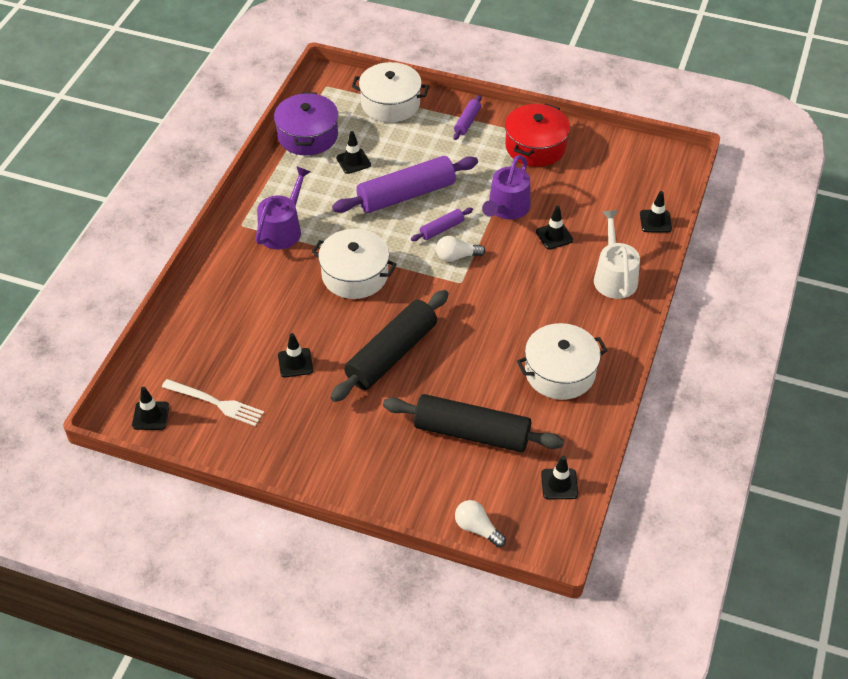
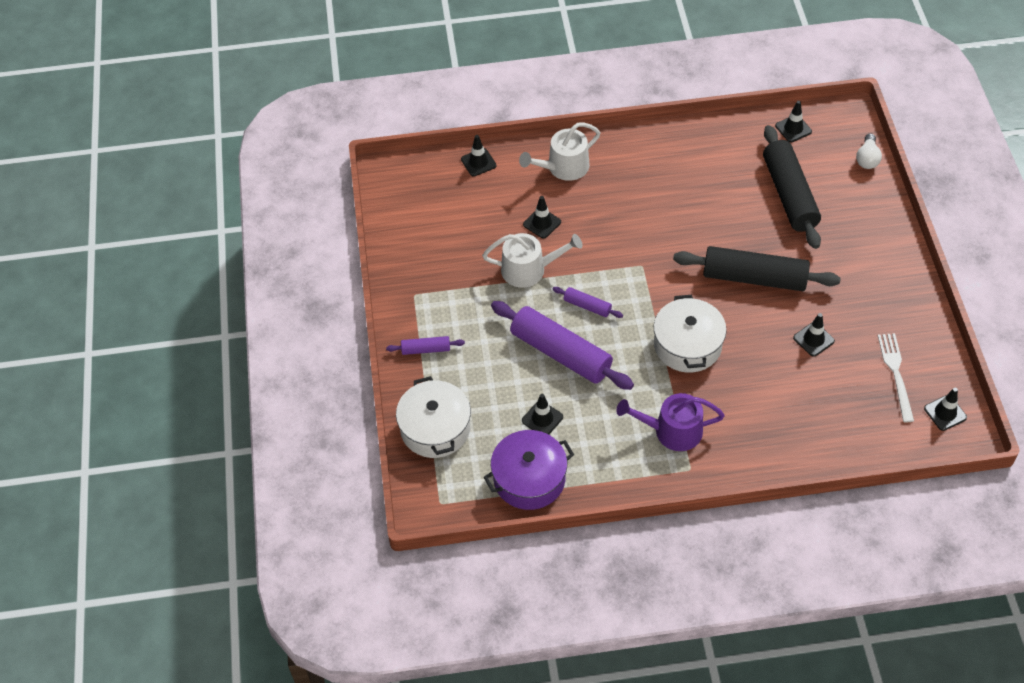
camera: 115 degrees left, 5 degrees up
white light bulb [436,236,486,262] -> none
purple watering can [482,155,531,220] -> white watering can [482,233,583,288]
red pot [505,104,570,167] -> none
white pot [517,323,608,400] -> none

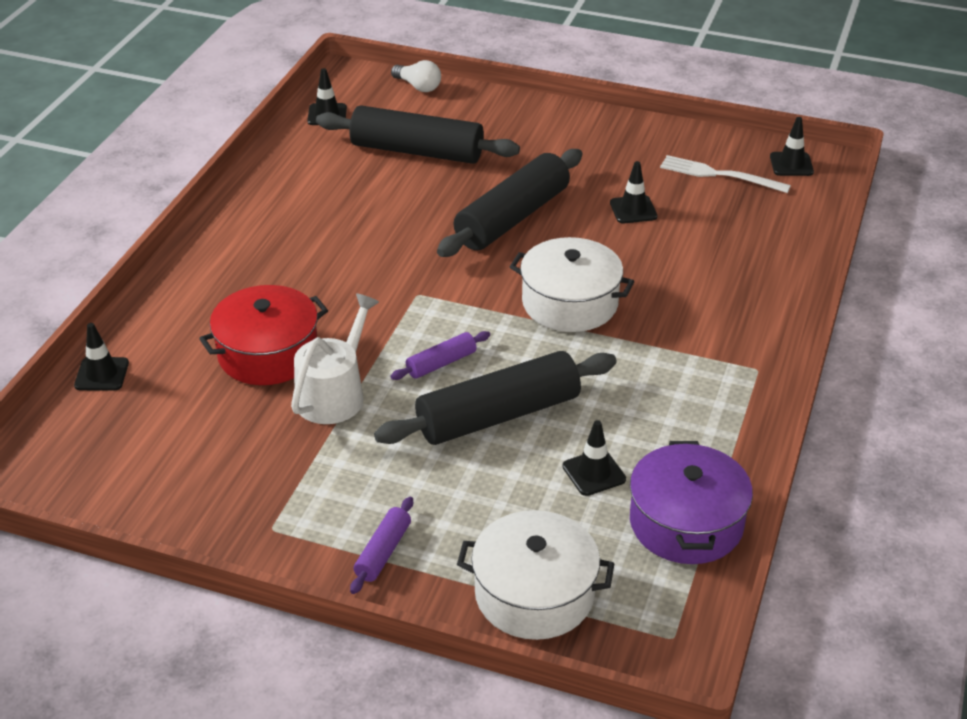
camera: 65 degrees left, 15 degrees down
purple rolling pin [491,301,634,390] -> black rolling pin [374,351,617,445]
white watering can [519,122,600,181] -> none
black traffic cone [523,196,561,238] -> red pot [199,285,328,385]
purple watering can [616,393,725,451] -> none

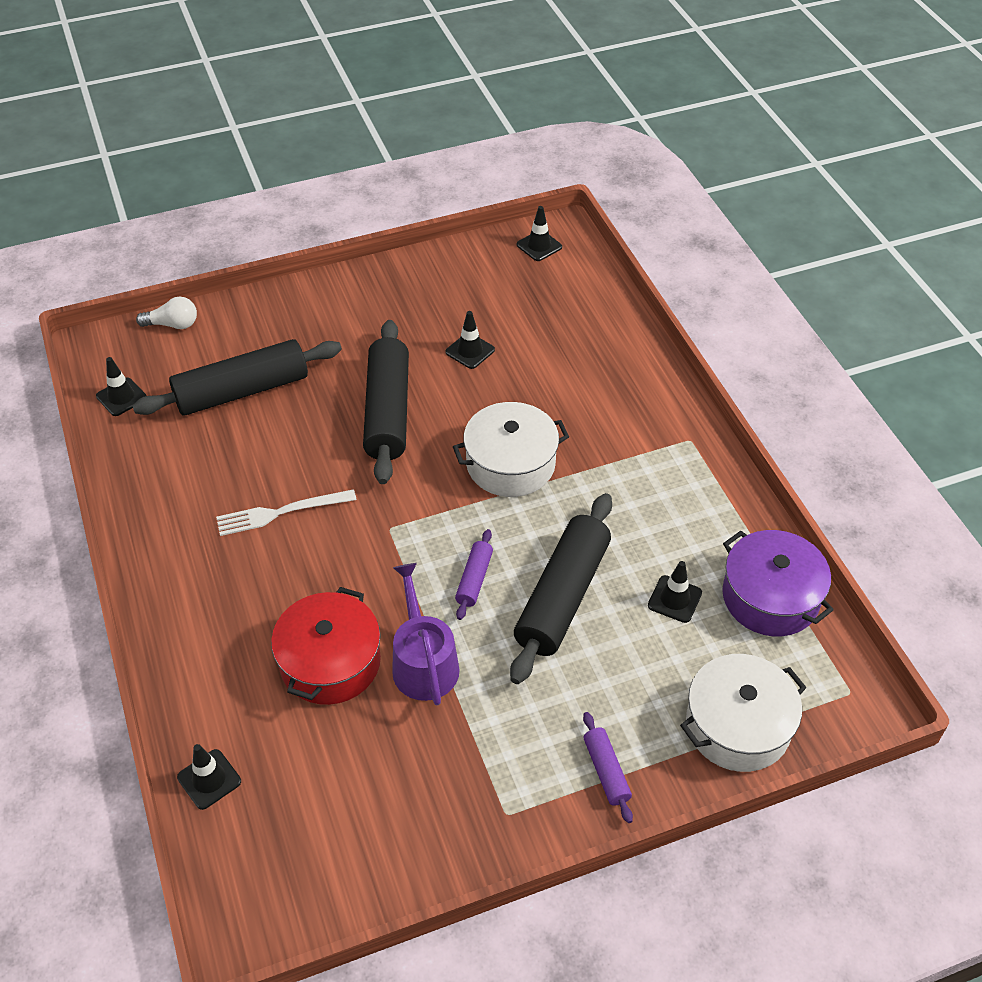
camera: 40 degrees left, 10 degrees up
white watering can [291,293,379,424] -> purple watering can [392,563,460,705]
white fork [660,155,791,193] -> white fork moved to [216,489,357,536]

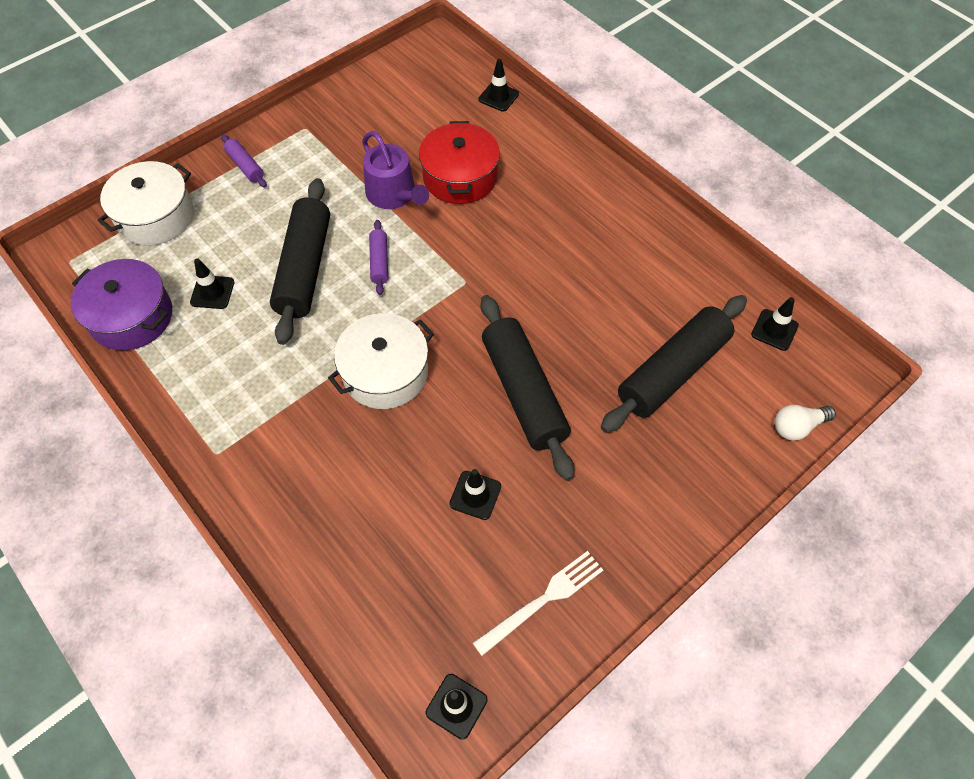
camera: 160 degrees right, 10 degrees up
white fork [216,489,357,536] -> white fork moved to [473,551,603,656]

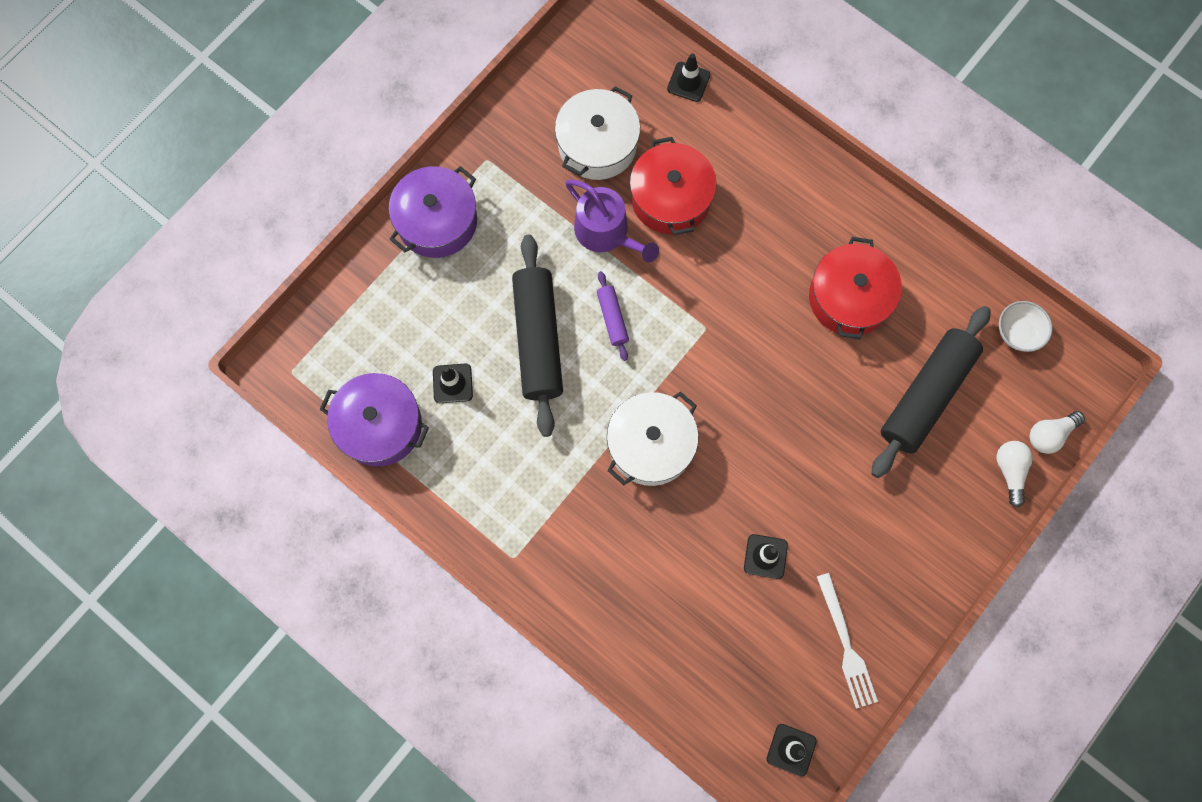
camera: 10 degrees left, 15 degrees up
white pot [98,161,193,245] -> white pot moved to [555,86,640,180]
purple rolling pin [221,134,267,188] -> purple pot [389,166,477,258]
white fork [473,551,603,656] -> white fork turned 120 degrees clockwise [817,573,878,709]
black rolling pin [481,295,574,481] -> none
black traffic cone [751,297,799,351] -> white bowl [999,301,1052,352]
none -> red pot [809,237,902,339]
none -> white light bulb [997,441,1033,508]

